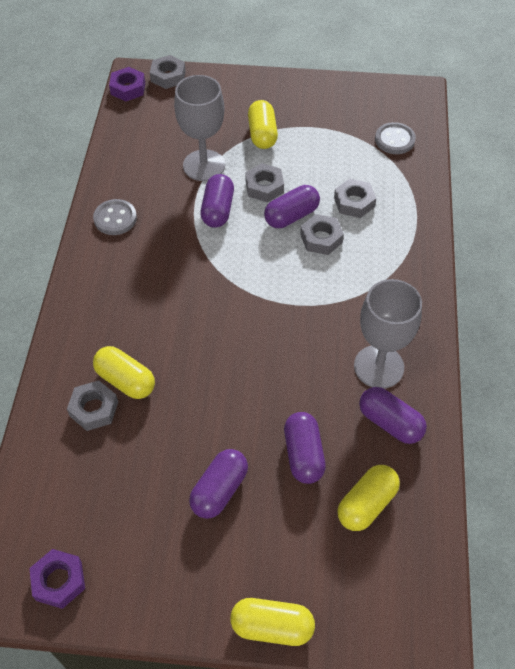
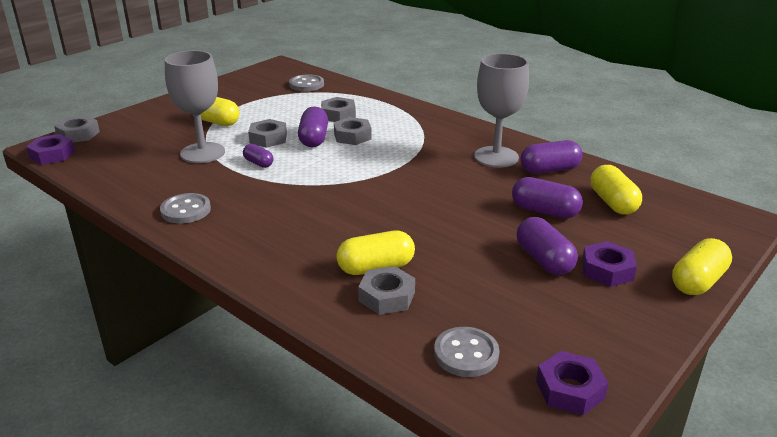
camera: 55 degrees left, 25 degrees down
purple capsule [201,174,234,228] -> purple capsule [243,144,273,168], size x0.60
none -> grey button [434,327,500,377]
none -> purple nut [582,241,637,287]

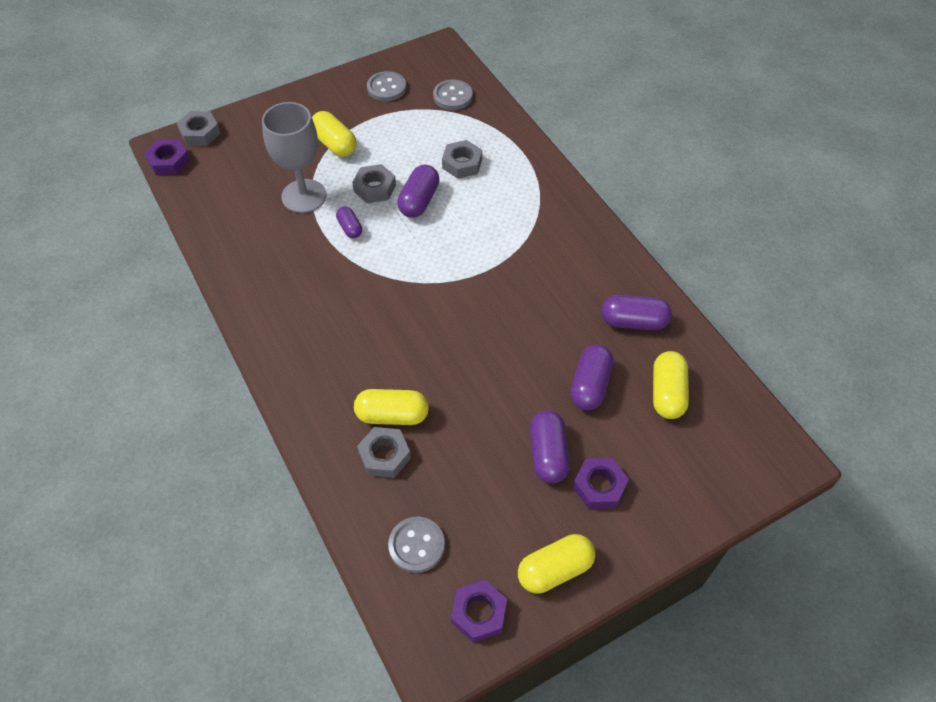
camera: 20 degrees right, 25 degrees up
grey button [160,193,211,224] -> grey button moved to [367,71,406,101]
grey nut [334,117,372,145] -> none
grey goblet [474,53,529,168] -> none
purple capsule [512,177,583,219] -> purple capsule turned 60 degrees clockwise [570,344,613,410]
yellow capsule [672,238,732,295] -> yellow capsule moved to [518,534,596,594]

